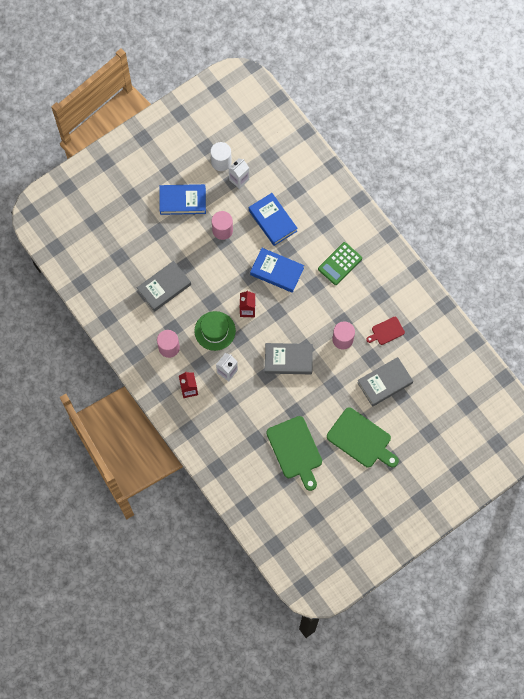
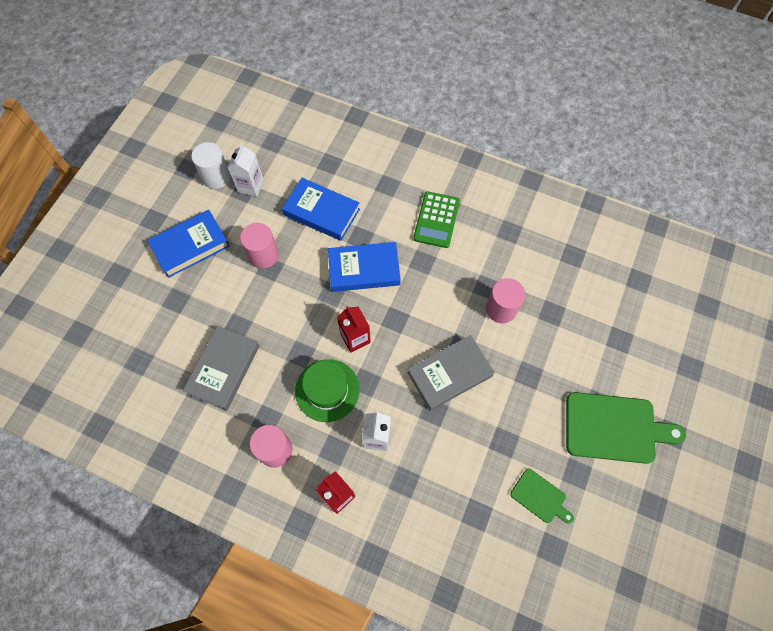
camera: 30 degrees left, 5 degrees down
green cutting board [266,416,322,491] -> green cutting board [510,469,574,523], size x0.52
grey book [357,357,413,407] -> none
red cutting board [366,317,405,345] -> none

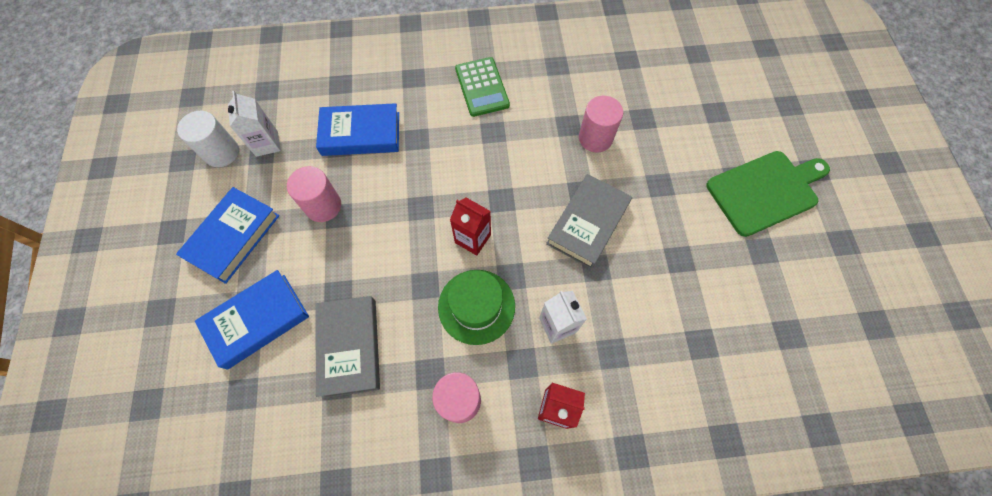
camera: 30 degrees left, 0 degrees up
blue book [328,242,401,292] -> blue book moved to [195,270,309,370]
green cutting board [510,469,574,523] -> none

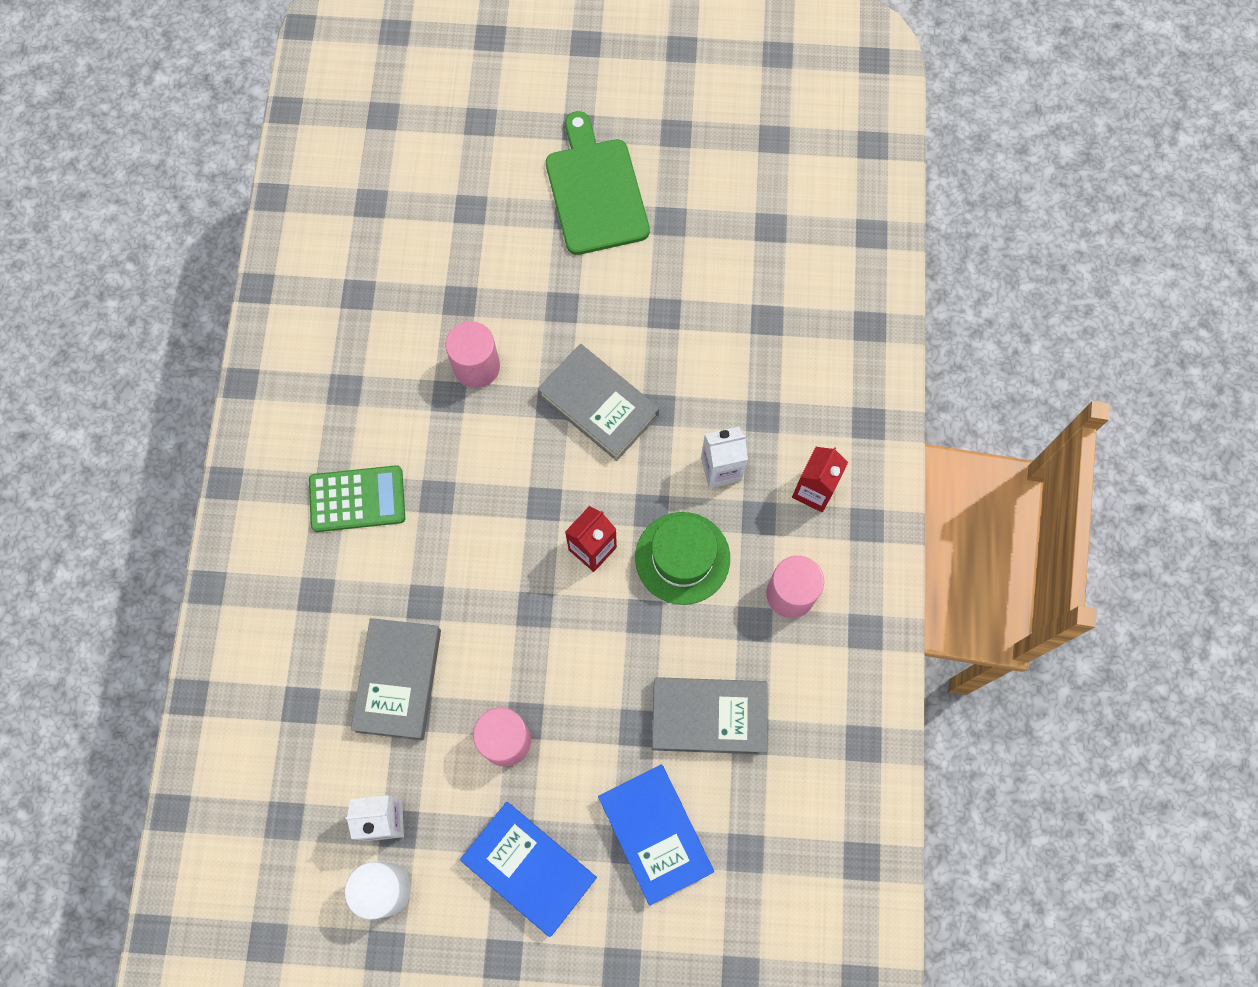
camera: 80 degrees left, 5 degrees up
blue book [316,103,399,156] -> grey book [351,618,441,740]

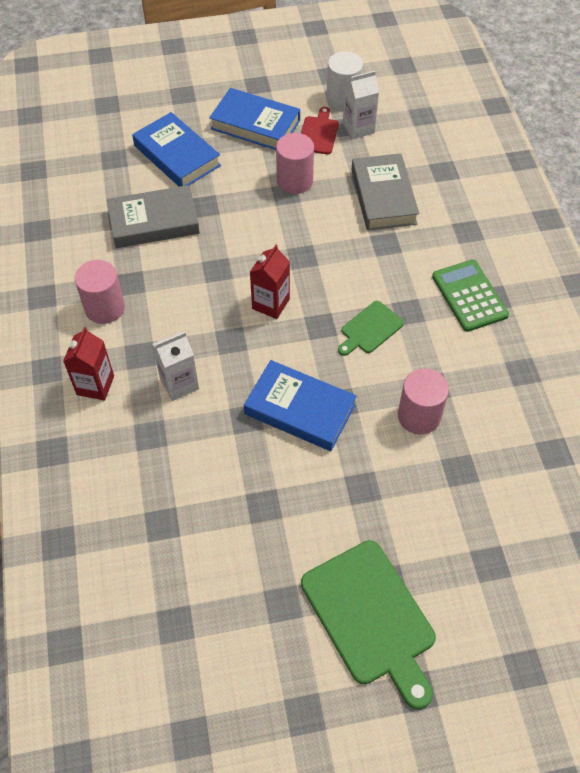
camera: 165 degrees right, 15 degrees down
green calculator [309,465,405,532] -> green calculator turned 90 degrees clockwise [432,260,509,332]
grey book [537,344,659,461] -> blue book [244,360,357,451]
green hat [635,512,730,605] -> none
none -> red cutting board [301,107,339,154]
none -> green cutting board [338,301,404,356]

